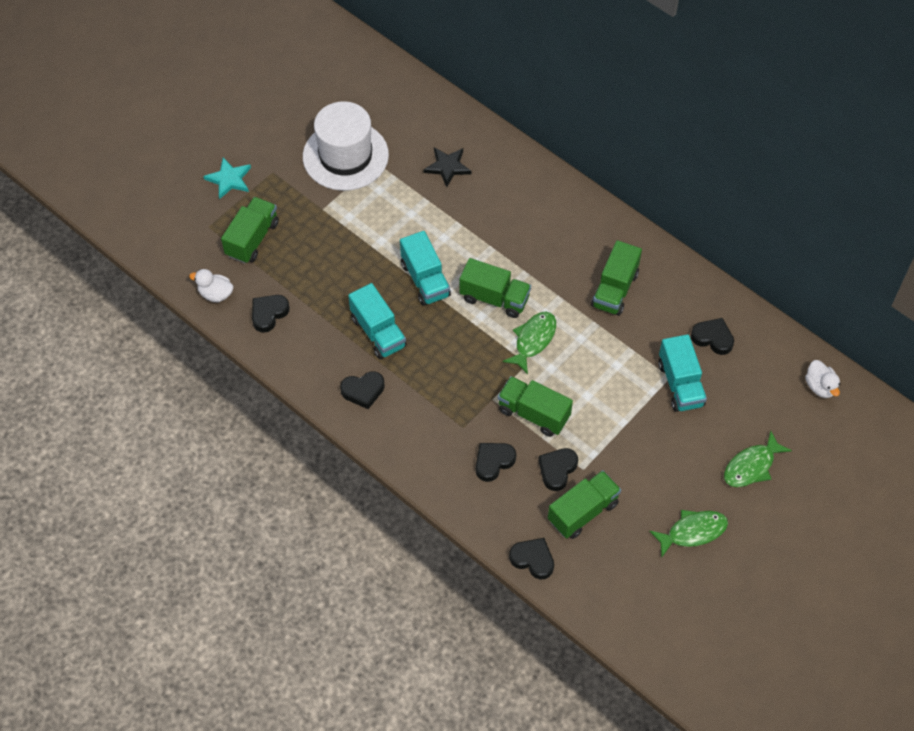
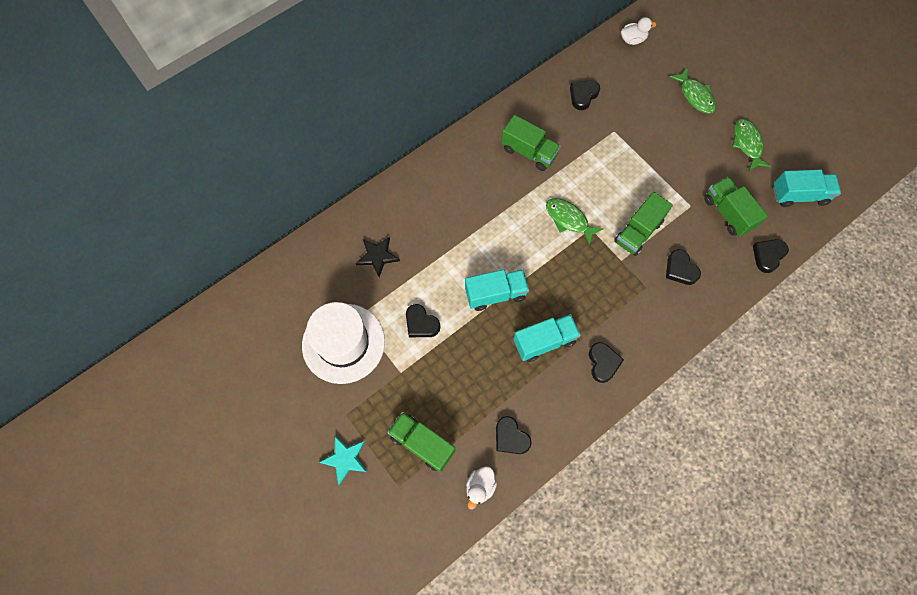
camera: 80 degrees left, 10 degrees up
green truck [459,258,531,318] -> none
black heart [538,448,578,491] -> black heart moved to [406,304,440,337]
turquoise truck [658,334,707,412] -> turquoise truck moved to [773,169,841,207]

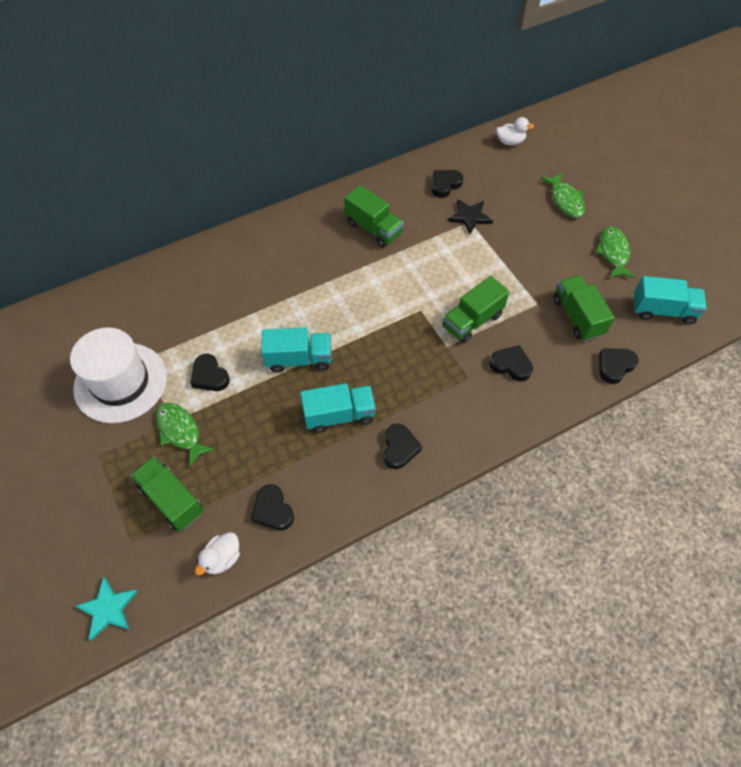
camera: 10 degrees right, 10 degrees down
turquoise star [319,436,367,485] -> turquoise star moved to [75,577,138,640]
black star [356,236,400,277] -> black star moved to [448,199,493,234]
green fish [546,198,604,245] -> green fish moved to [156,403,215,467]
black heart [666,249,701,285] -> black heart turned 135 degrees clockwise [489,345,533,382]

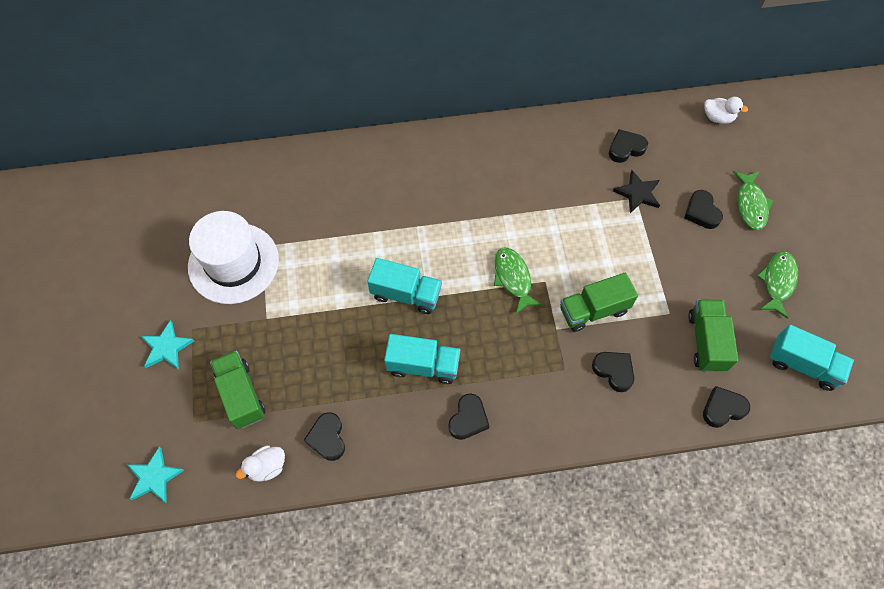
camera: 20 degrees right, 5 degrees up
green fish [156,403,215,467] -> green fish moved to [494,247,542,314]
black heart [190,353,230,391] -> black heart moved to [684,190,723,229]
green truck [344,185,404,248] -> none
none -> turquoise star [141,320,194,370]

